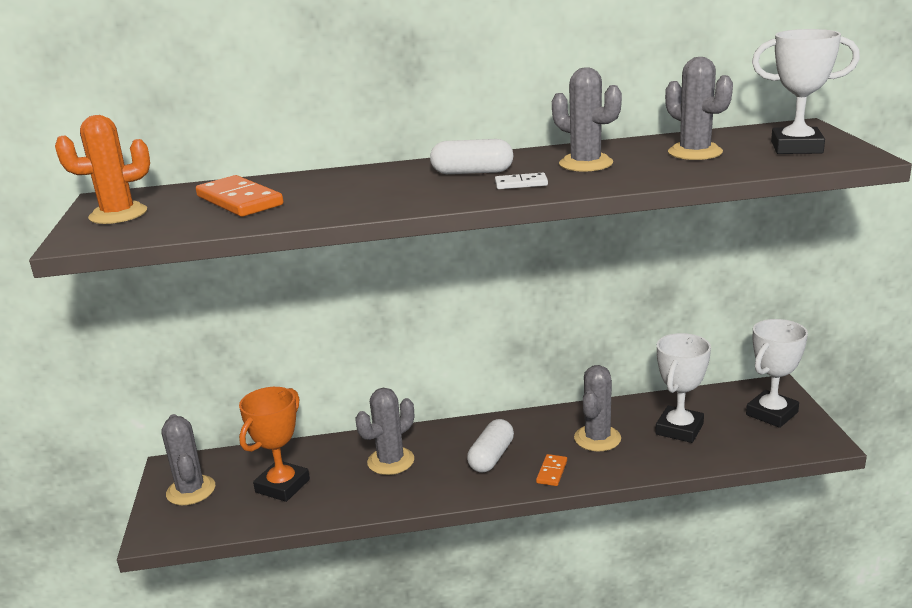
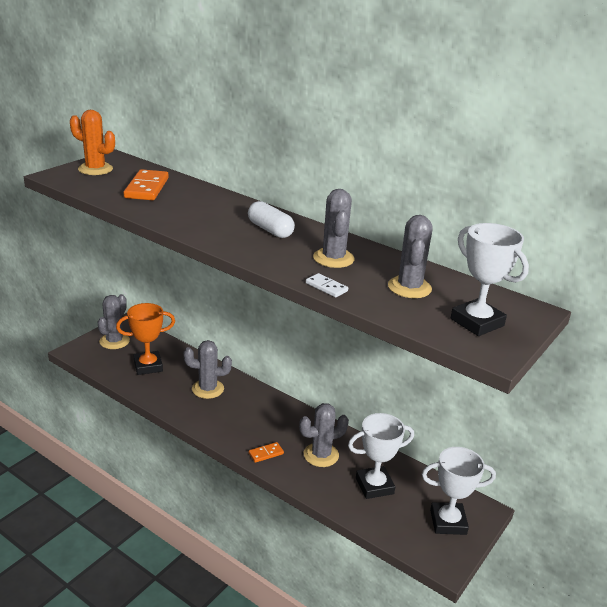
camera: 40 degrees right, 5 degrees up
white capsule [467,419,514,473] -> none
white domino [495,173,548,189] -> white domino moved to [306,273,348,297]

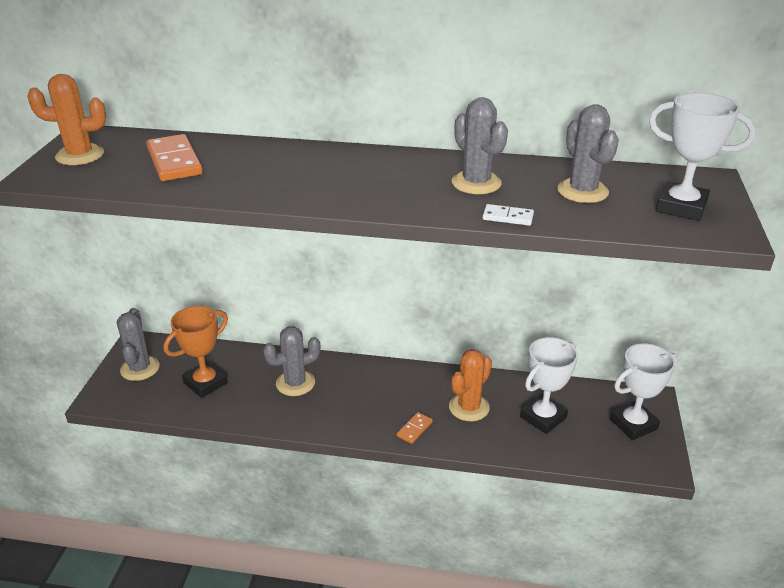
camera: 25 degrees left, 5 degrees up
white capsule [248,201,295,238] -> none
grey cactus [299,403,349,467] -> orange cactus [449,349,492,421]

